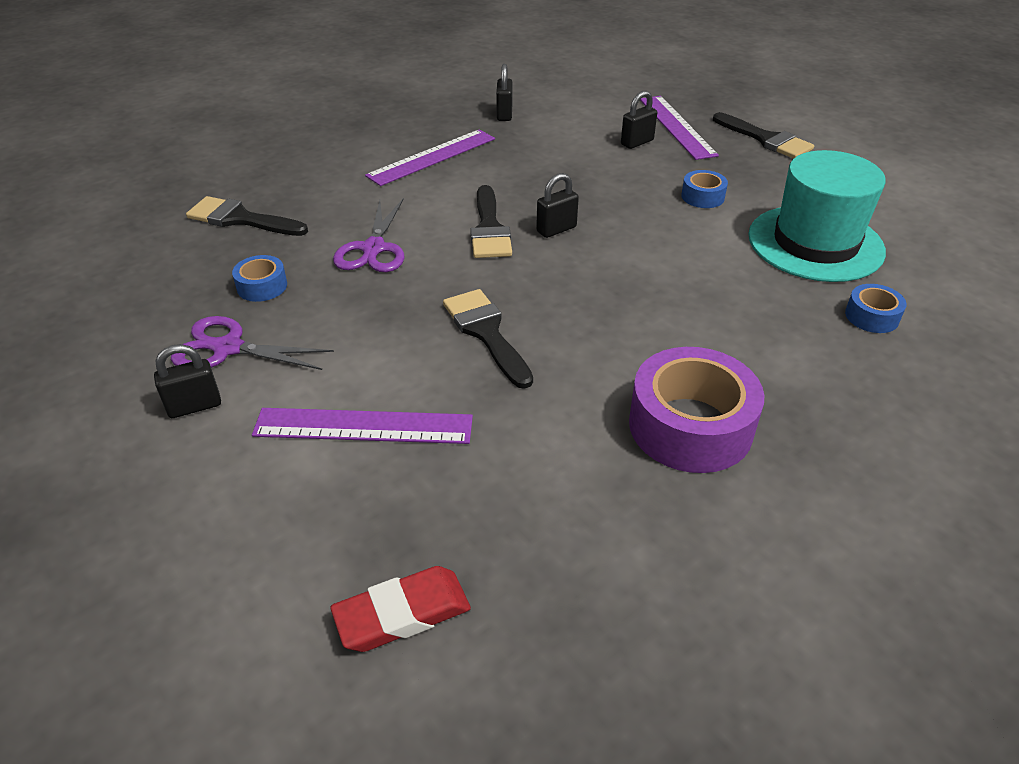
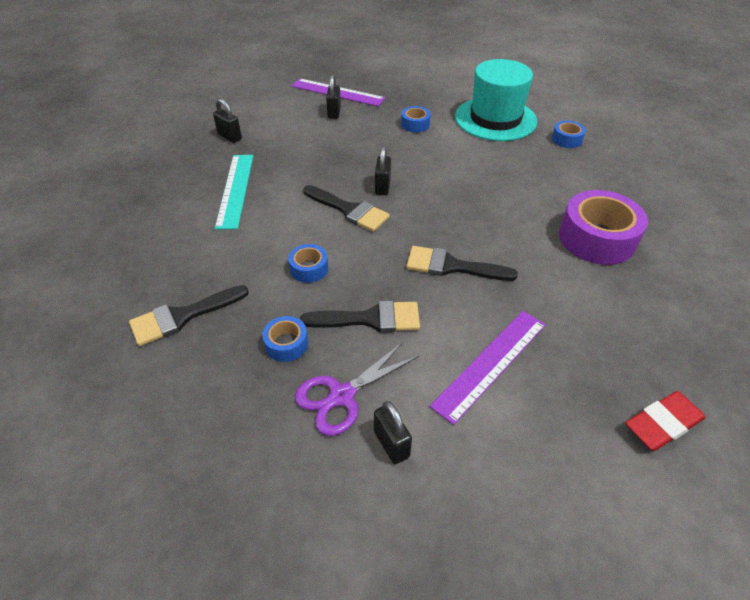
camera: 50 degrees left, 5 degrees up
black padlock [154,344,221,418] -> black padlock turned 45 degrees counterclockwise [374,401,412,464]
red eraser [330,566,471,652] -> red eraser turned 45 degrees clockwise [625,391,706,451]
purple scissors [333,198,404,272] -> blue tape [288,244,328,283]
purple ruler [365,129,495,186] -> turquoise ruler [215,155,253,230]
black brush [713,112,814,159] -> black brush moved to [300,301,420,333]

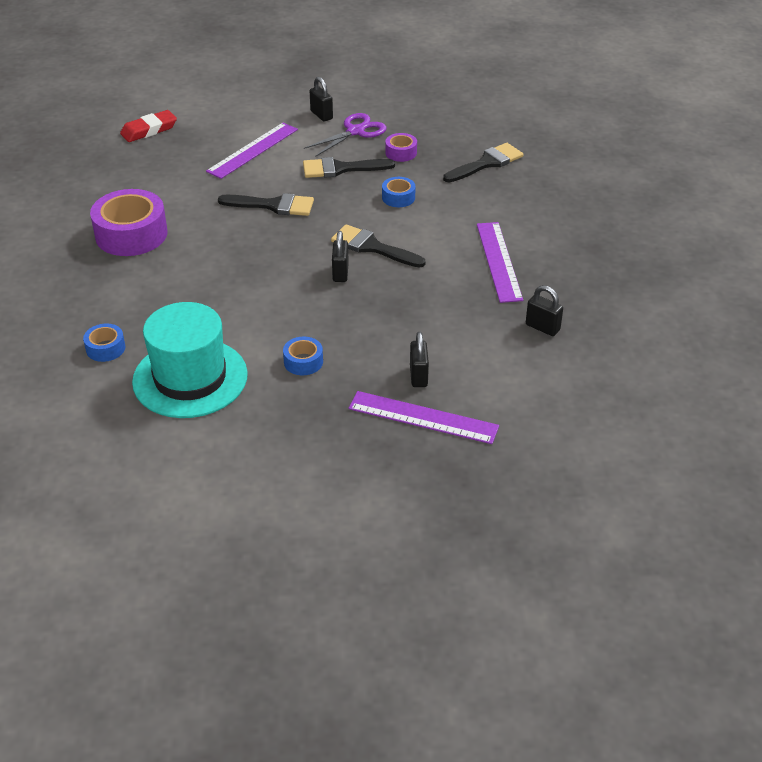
camera: 175 degrees right, 5 degrees down
turquoise ruler [215,155,253,230] -> purple ruler [477,222,523,303]
blue tape [262,316,308,362] -> purple tape [385,133,417,162]

